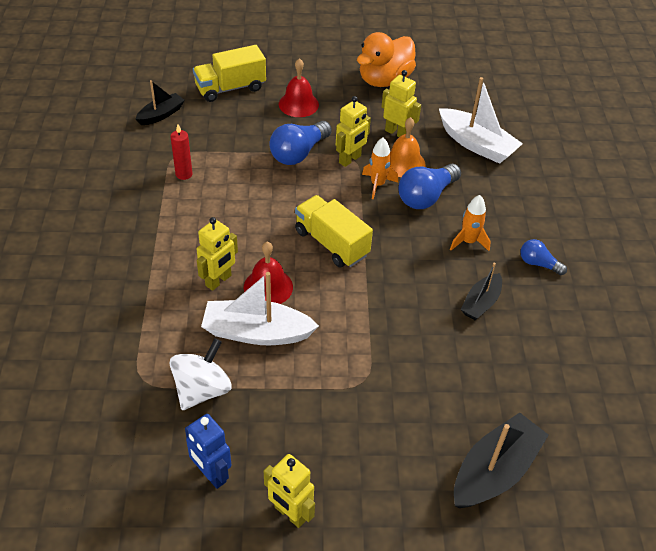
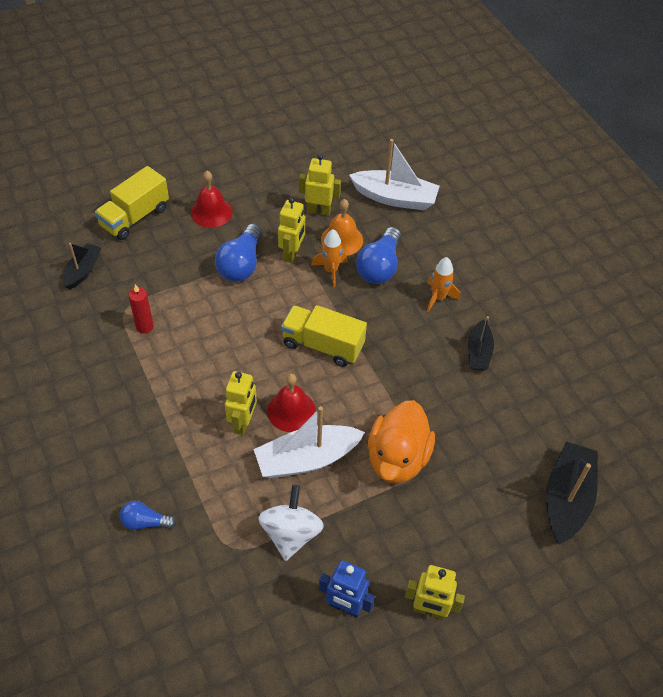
camera: 25 degrees left, 5 degrees up
orange duck [357,32,416,87] -> orange duck moved to [368,400,435,484]
blue light bulb [520,239,567,275] -> blue light bulb moved to [119,501,176,530]

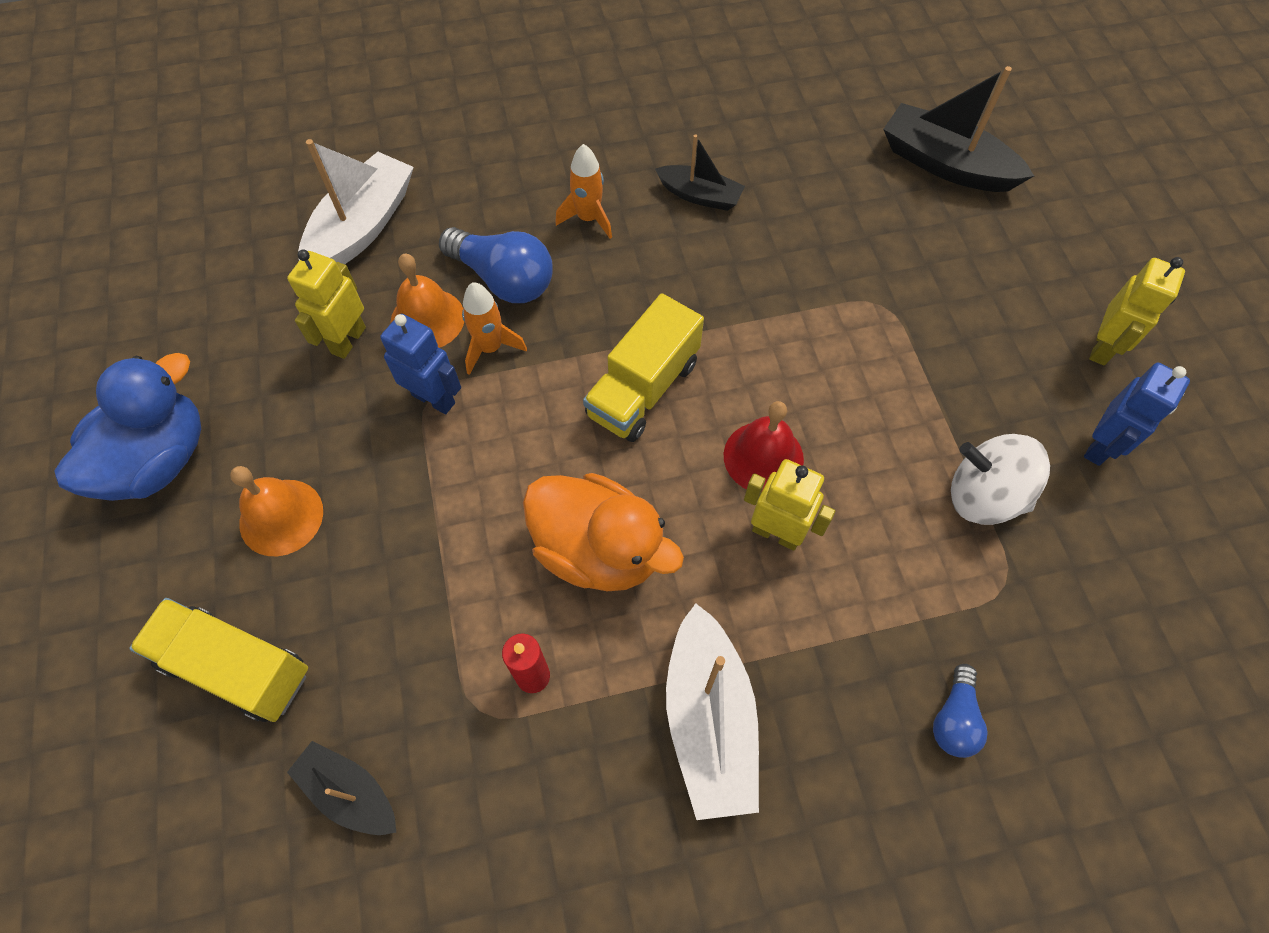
camera: 75 degrees left, 10 degrees up
yellow truck [95,166,169,240] -> yellow truck turned 150 degrees clockwise [129,598,308,722]
red bell [191,171,232,228] -> orange bell [230,466,323,556]
blue light bulb [215,224,262,282] -> none
white boat [253,406,365,478] -> white boat moved to [666,603,759,820]
yellow robot [278,198,305,263] -> blue robot [380,313,461,414]
orange duck [368,400,435,484] -> orange duck moved to [523,473,684,591]
none -> blue duck [55,353,201,501]

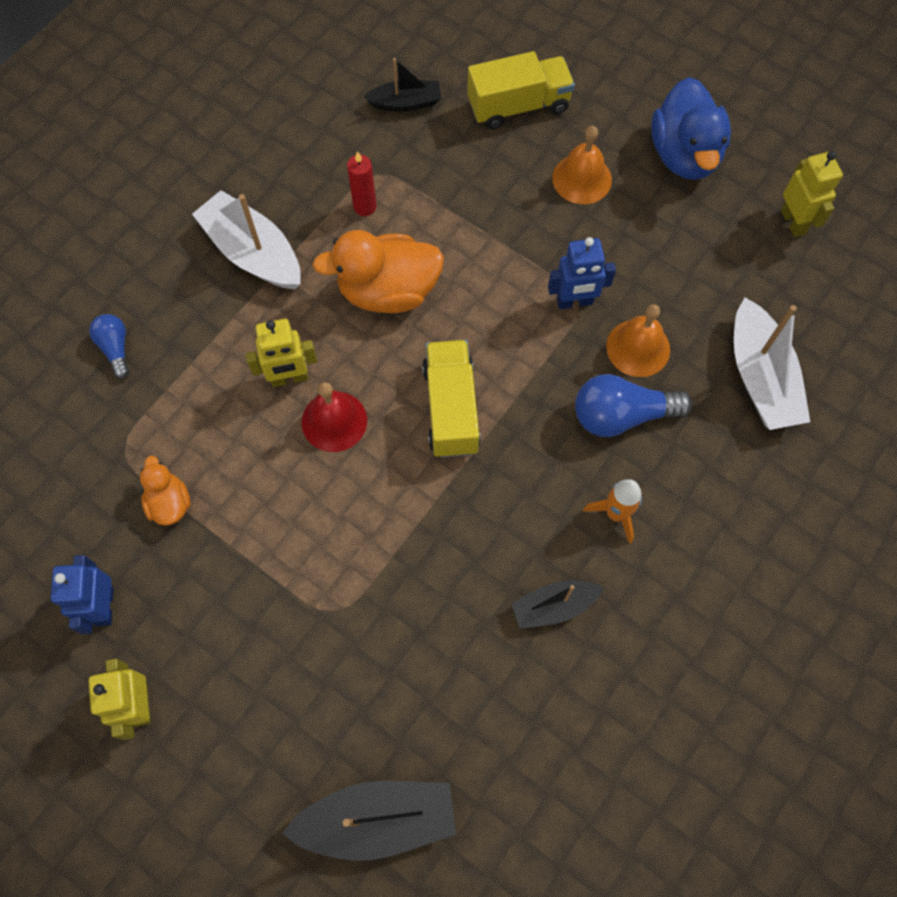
camera: 140 degrees right, 5 degrees up
yellow robot [287,249,366,359] -> yellow robot moved to [781,151,843,237]
orange rocket [462,282,527,375] -> none
white spinning top [951,434,1050,525] -> orange duck [140,456,190,526]

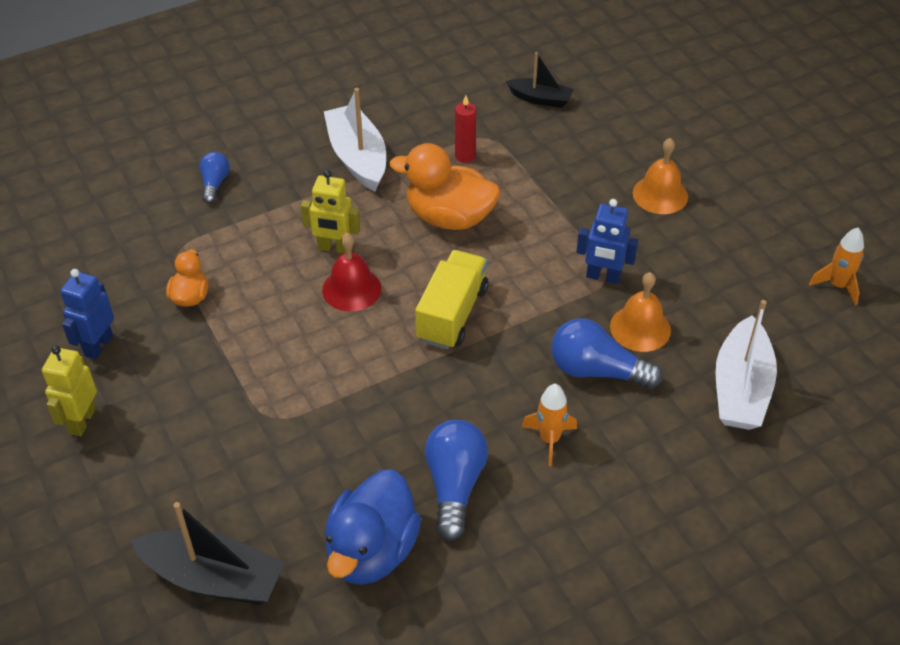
camera: 25 degrees right, 20 degrees down
yellow truck [467,51,575,130] -> none
black boat [511,581,604,629] -> blue light bulb [425,420,488,541]
blue duck [651,77,731,180] -> blue duck moved to [325,469,421,585]
yellow robot [781,151,843,237] -> orange rocket [809,228,864,305]

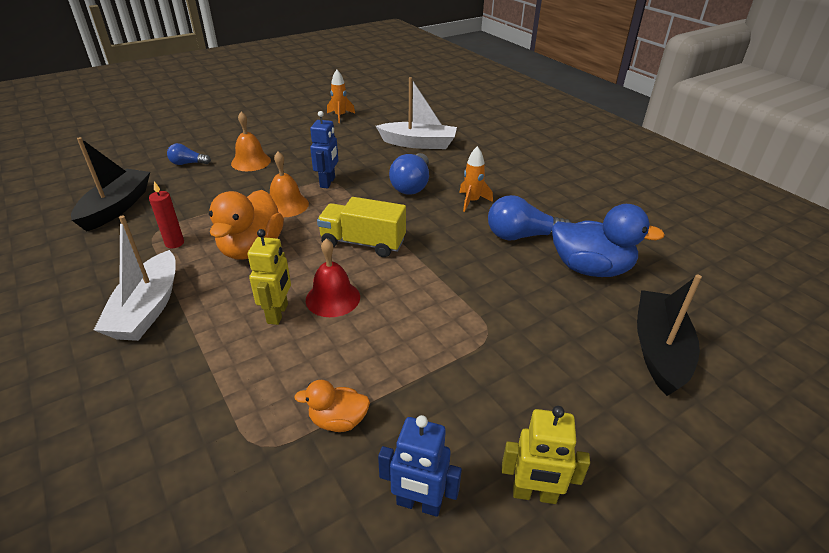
camera: 95 degrees left, 10 degrees down
blue light bulb [199,152,230,204] -> blue light bulb moved to [167,143,211,165]
white boat [324,88,386,191] -> white boat turned 60 degrees counterclockwise [94,215,176,341]
black boat [506,52,574,108] -> black boat [71,137,150,231], size x1.67
orange bell [610,272,671,352] -> orange bell moved to [270,151,309,217]

